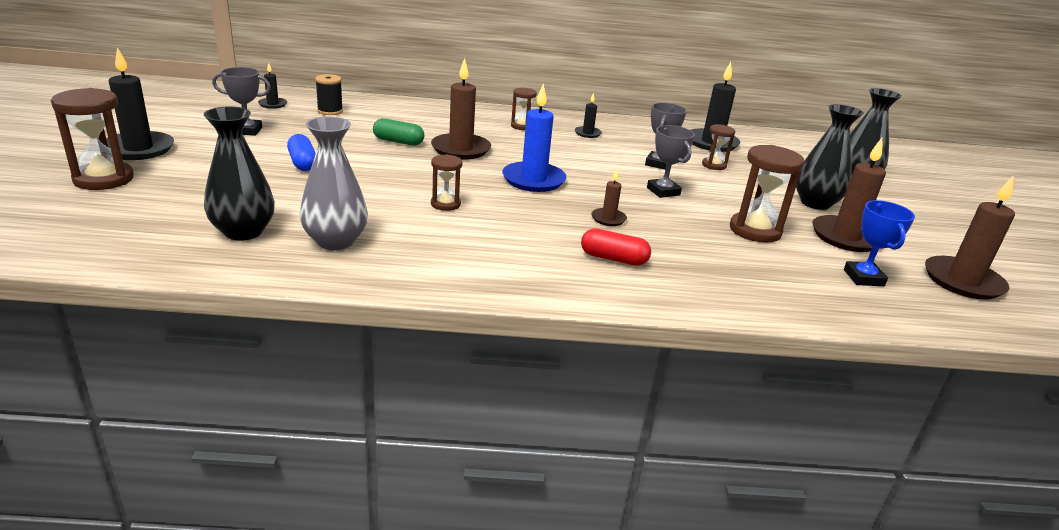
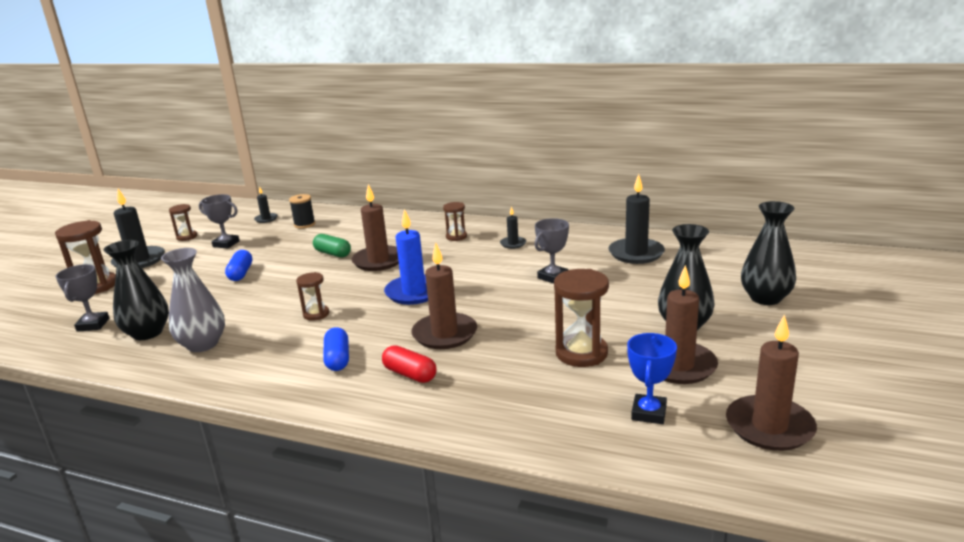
camera: 25 degrees right, 5 degrees down
brown candle [591,169,627,226] -> brown candle [411,243,477,349], size x1.97
grey trophy [647,125,695,198] -> grey trophy moved to [55,264,109,332]
brown hourglass [702,124,736,170] -> brown hourglass moved to [169,204,197,241]
none -> blue capsule [323,327,349,371]

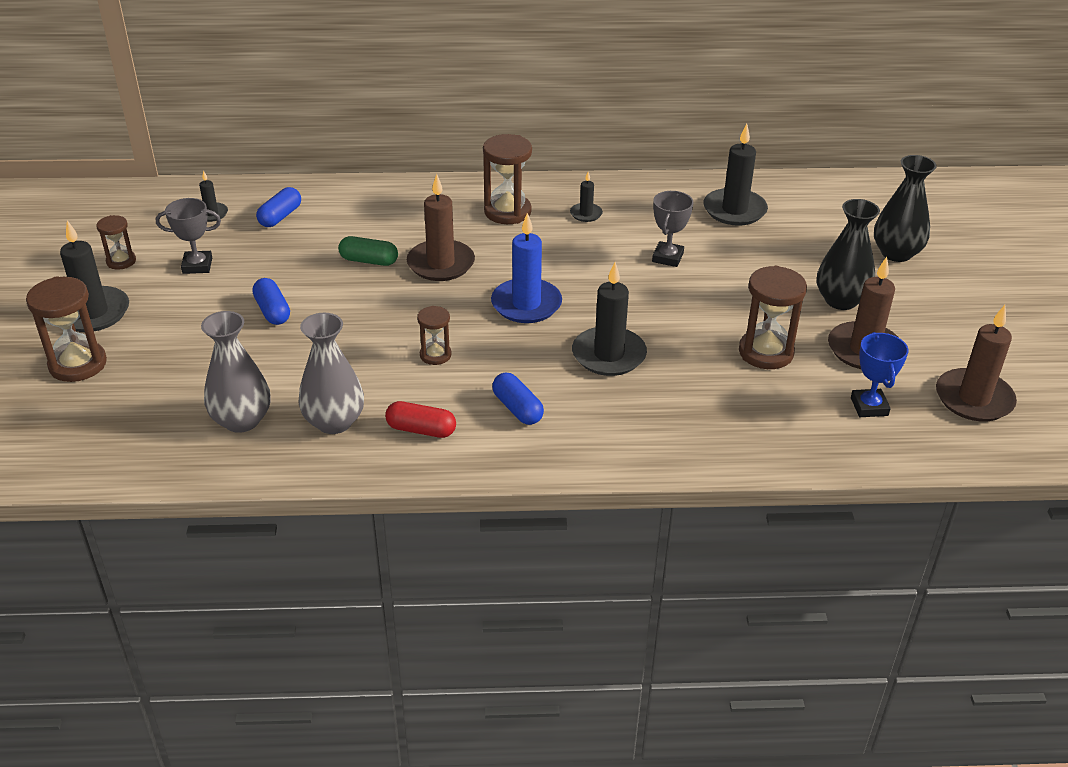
camera: 25 degrees left, 15 degrees up
grey trophy [55,264,109,332] -> none
black vase [104,240,169,340] -> grey vase [201,311,270,433]
black spool [289,194,315,229] -> blue capsule [256,187,301,227]
red capsule [382,345,437,383] -> red capsule moved to [385,401,456,438]
brown candle [411,243,477,349] -> black candle [572,262,647,376]
brown hourglass [443,202,467,241] -> brown hourglass [483,134,532,224], size x1.74

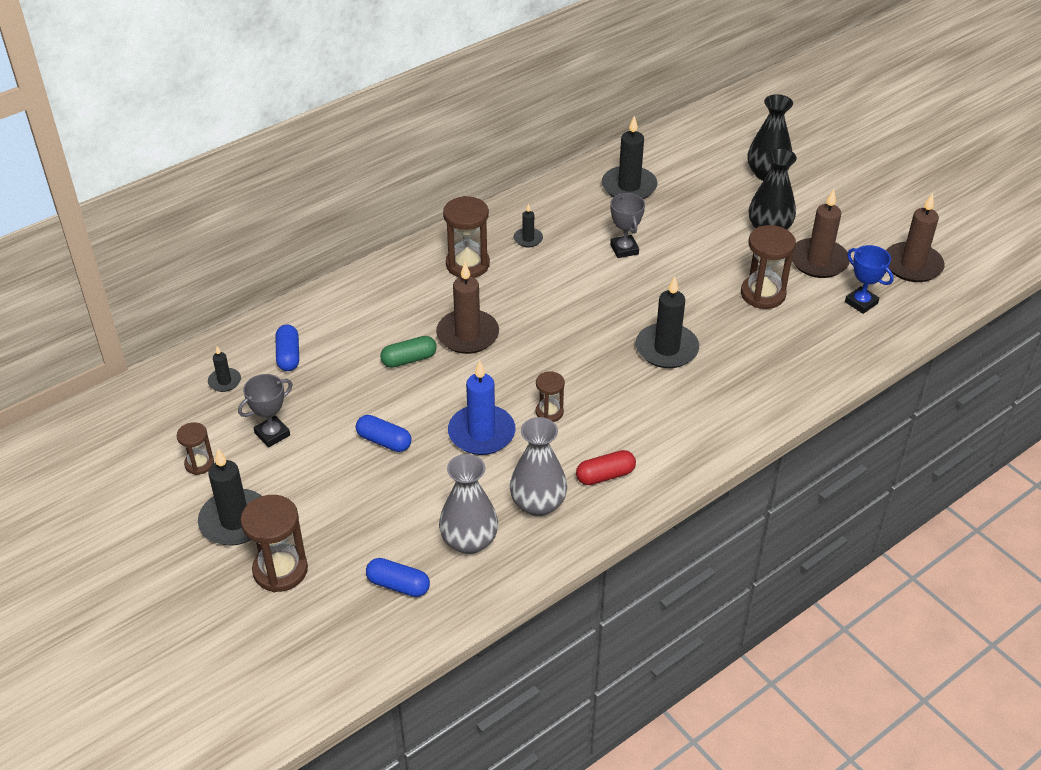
camera: 35 degrees left, 5 degrees up
blue candle [491,213,562,323] -> blue candle moved to [448,360,516,455]
blue capsule [492,373,544,425] -> blue capsule moved to [366,558,430,597]

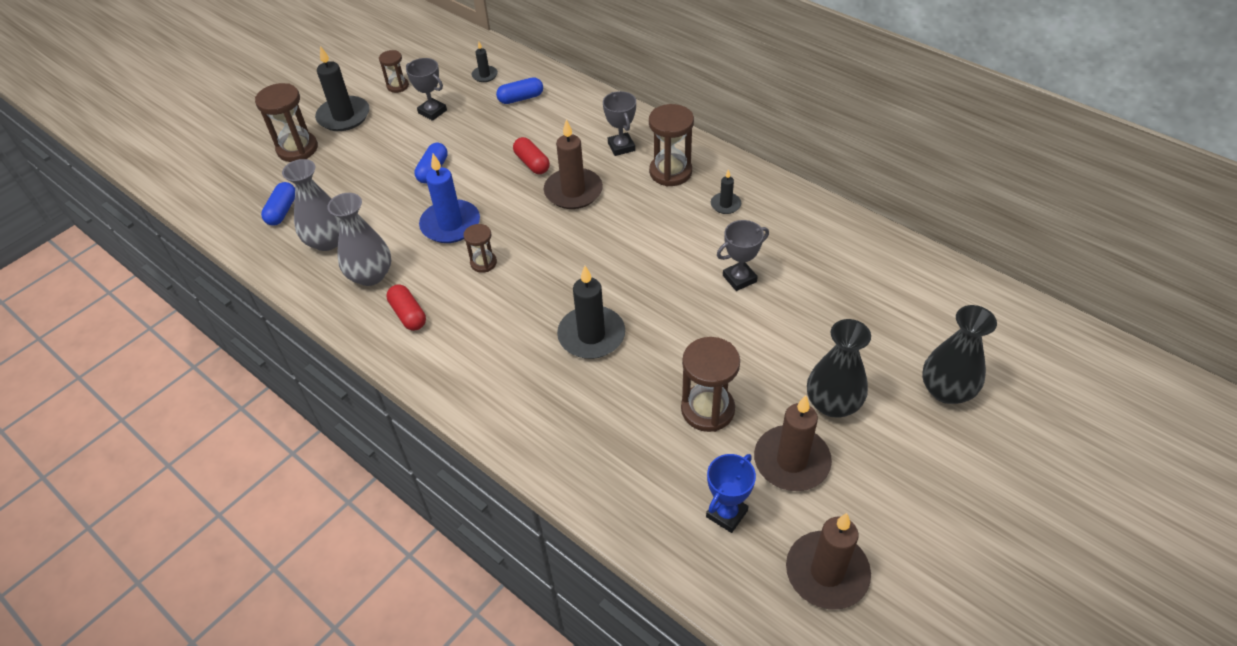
camera: 80 degrees right, 5 degrees up
green capsule [380,336,437,368] -> red capsule [513,137,550,174]
black candle [602,115,658,199] -> none
none -> grey trophy [603,91,636,156]

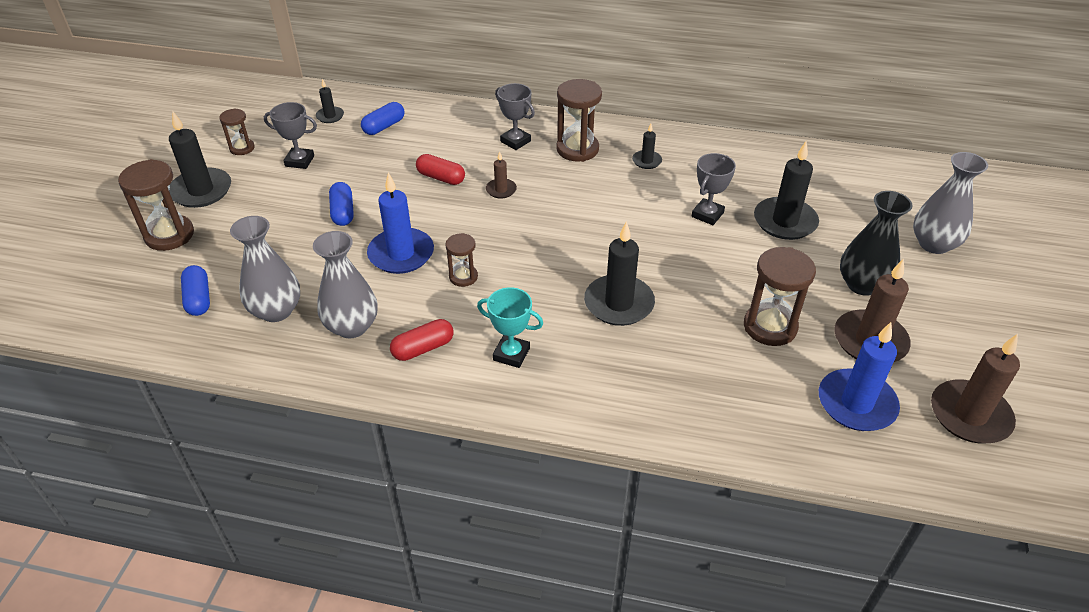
camera: 30 degrees left, 5 degrees down
red capsule [387,284,426,331] -> red capsule turned 60 degrees counterclockwise [390,319,453,361]
brown candle [544,119,603,209] -> brown candle [486,151,517,198], size x0.51
blue trophy [706,454,756,533] -> blue candle [819,322,900,431]
black vase [922,305,997,404] -> grey vase [913,152,988,254]
none -> turquoise trophy [477,287,543,368]
none -> black candle [754,141,819,240]

